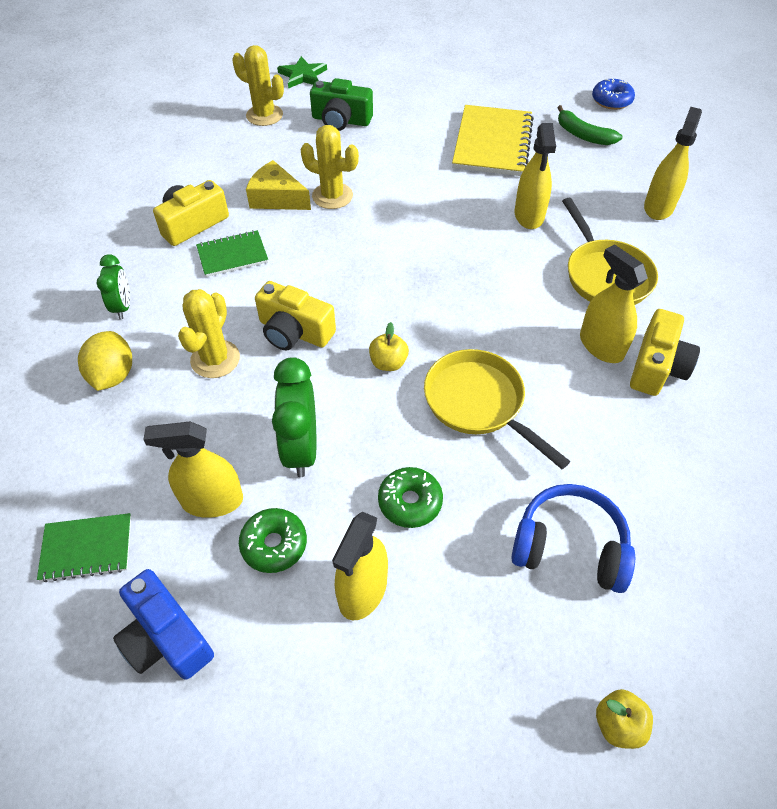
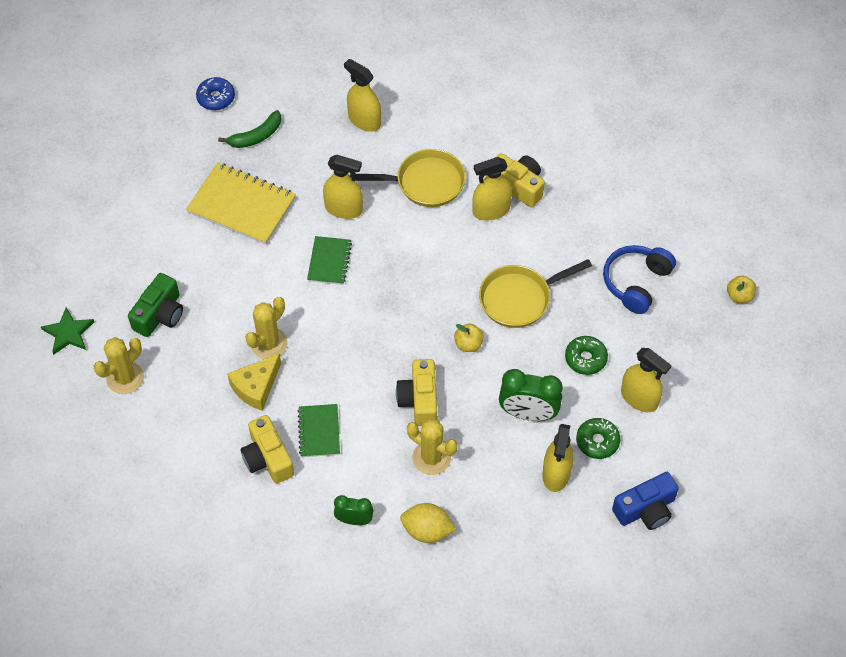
camera: 75 degrees left, 5 degrees up
green notebook [37,513,131,582] -> green notebook moved to [307,236,352,285]
yellow camera [255,281,336,350] -> yellow camera turned 135 degrees clockwise [396,359,437,426]

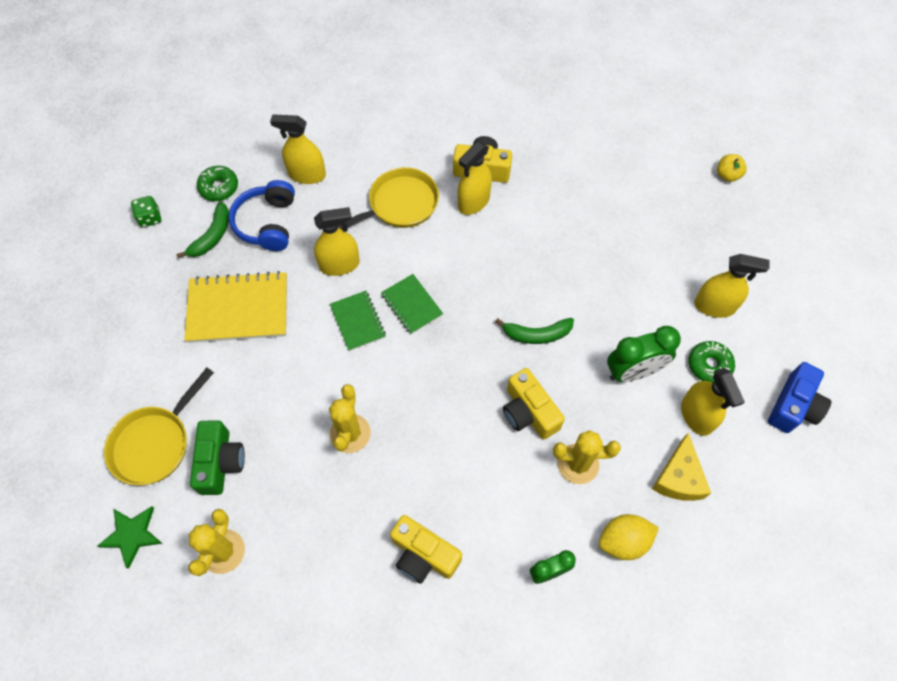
camera: 30 degrees left, 5 degrees up
blue donut [196,77,235,110] -> green dice [131,196,161,227]
yellow cheese [227,353,281,411] -> yellow cheese moved to [652,433,711,501]
green notebook [297,404,340,457] -> green notebook moved to [381,274,443,334]
yellow apple [454,324,484,352] -> green banana [495,318,574,344]
yellow pan [479,259,592,328] -> yellow pan moved to [104,368,214,485]
green donut [565,336,608,375] -> green donut moved to [197,166,238,201]
blue headphones [603,245,676,314] -> blue headphones moved to [229,180,295,251]

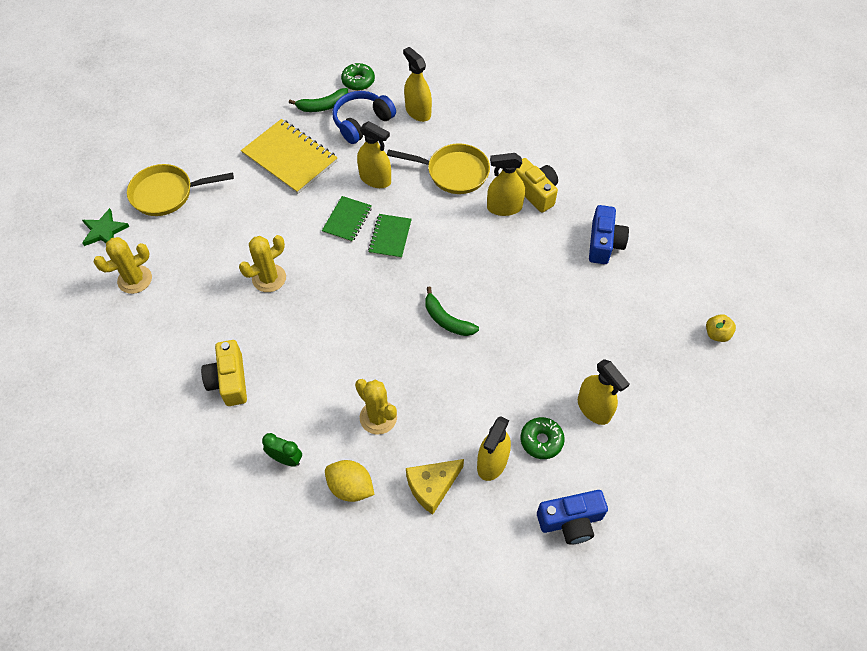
camera: 45 degrees right, 5 degrees down
green dice [131,196,161,227] -> none
green camera [190,420,245,495] -> none
yellow camera [503,368,565,439] -> none
green clock [607,326,681,382] -> none
none -> blue camera [589,205,629,264]

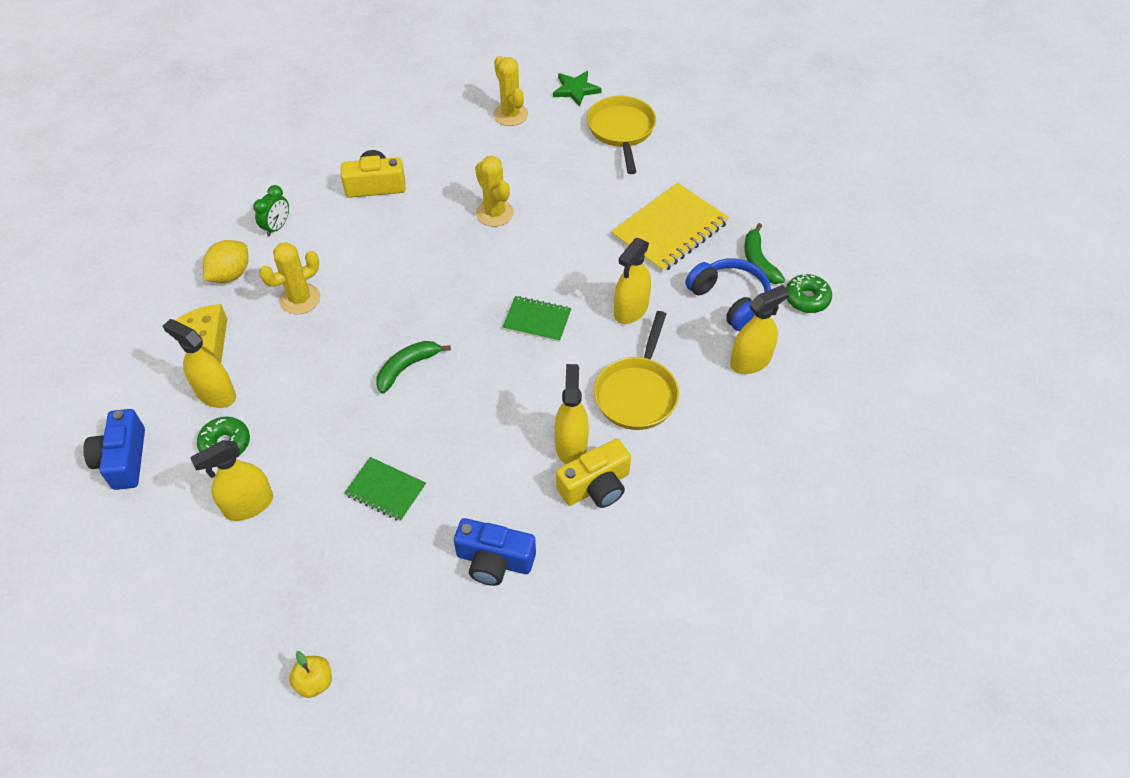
camera: 95 degrees right, 5 degrees down
green notebook [322,196,372,242] -> green notebook moved to [344,457,426,522]

